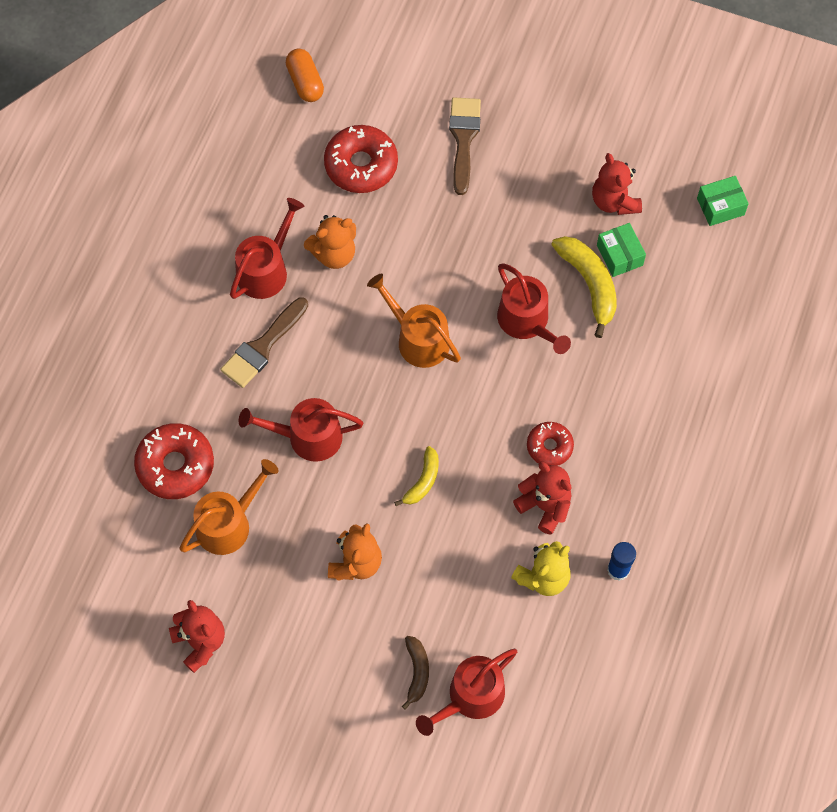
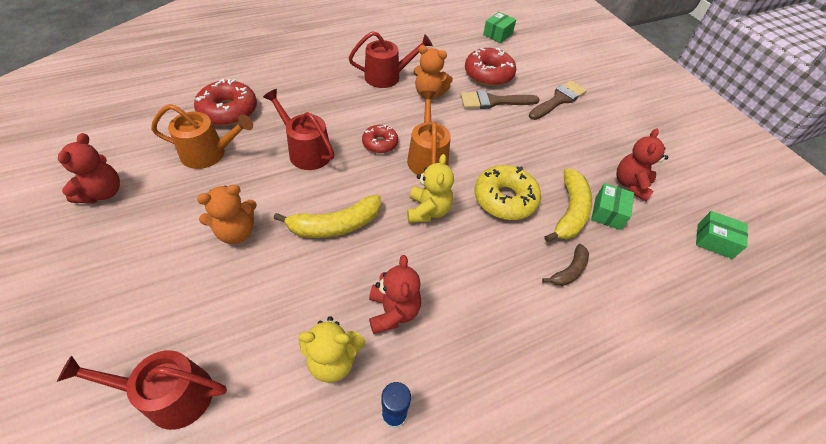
camera: 40 degrees right, 15 degrees down
brown brush [220,297,308,388] -> brown brush moved to [461,91,540,109]
orange capsule [286,49,324,102] -> green box [483,12,516,43]
yellow banana [394,446,439,506] -> yellow banana [274,195,381,238], size x1.69
brown banana [402,636,429,710] -> brown banana moved to [542,244,589,286]
red watering can [497,263,571,354] -> yellow donut [474,165,541,220]
red donut [527,422,574,466] -> red donut moved to [362,125,398,153]
none -> yellow teddy bear [407,154,454,223]

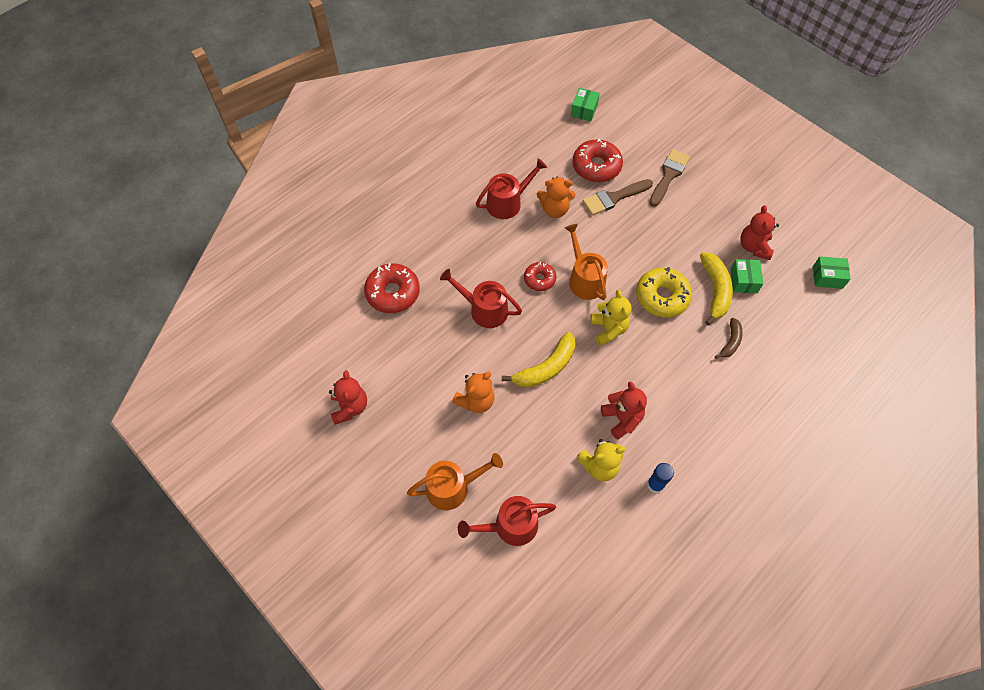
camera: 15 degrees left, 10 degrees up
orange watering can [151,104,253,169] -> orange watering can moved to [407,453,503,510]

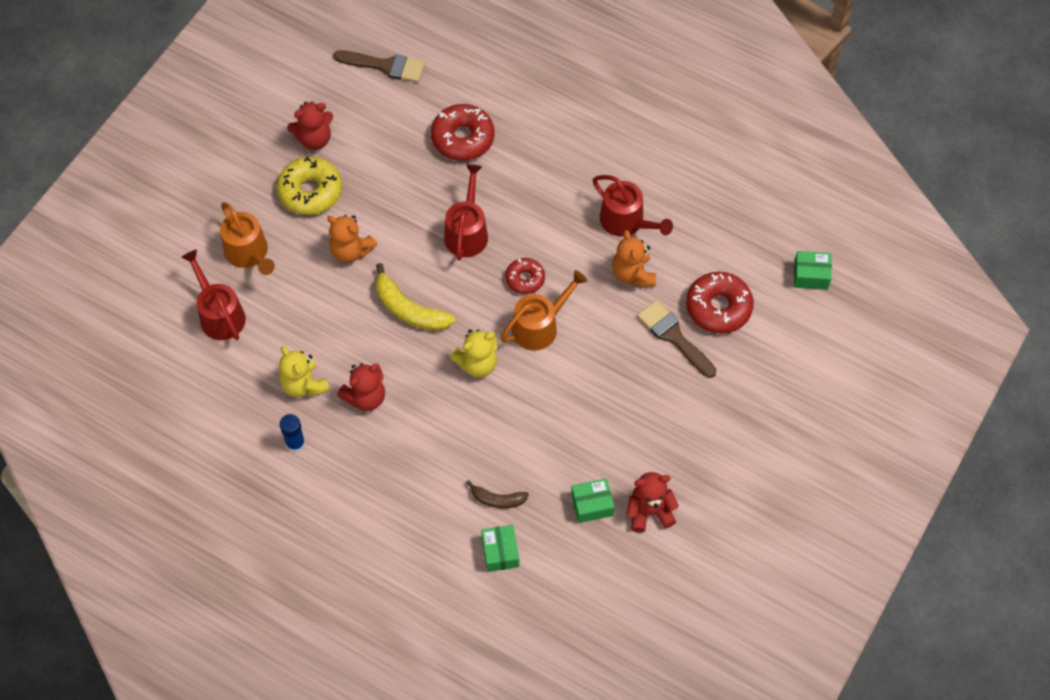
camera: 75 degrees right, 0 degrees up
yellow donut [636,267,692,317] -> yellow donut moved to [277,156,342,215]
brown brush [649,149,690,207] -> brown brush moved to [333,50,425,82]
yellow banana [700,252,733,326] -> none
green box [813,256,851,289] -> green box moved to [481,525,519,572]

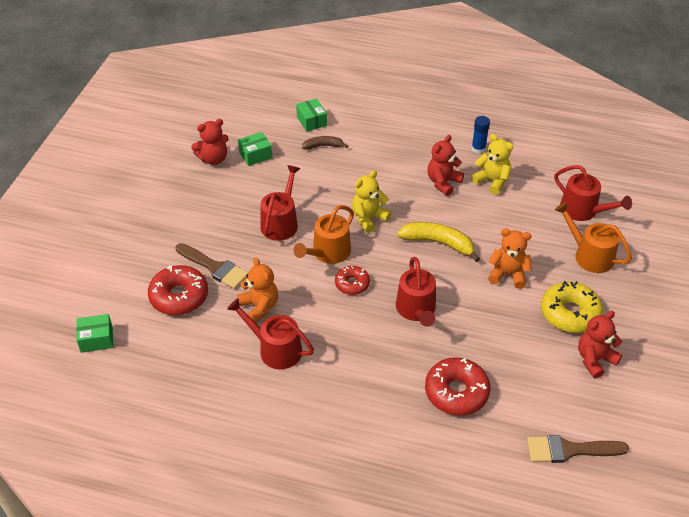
camera: 165 degrees right, 15 degrees down
none -> red watering can [261,165,300,241]

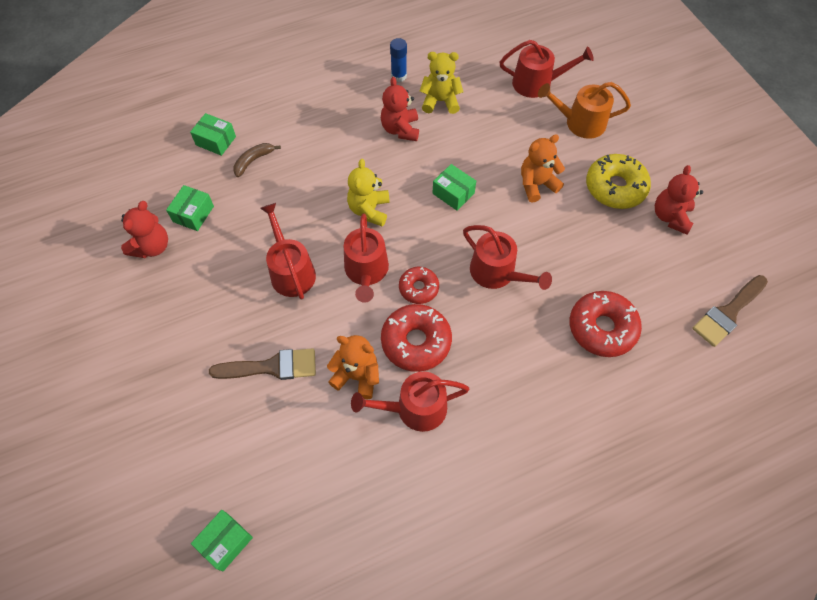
camera: 40 degrees left, 15 degrees up
red donut [148,265,208,315] -> red donut moved to [381,304,452,372]
orange watering can [293,205,354,264] -> red watering can [344,214,389,303]
yellow banana [397,222,480,262] -> green box [432,164,476,211]

